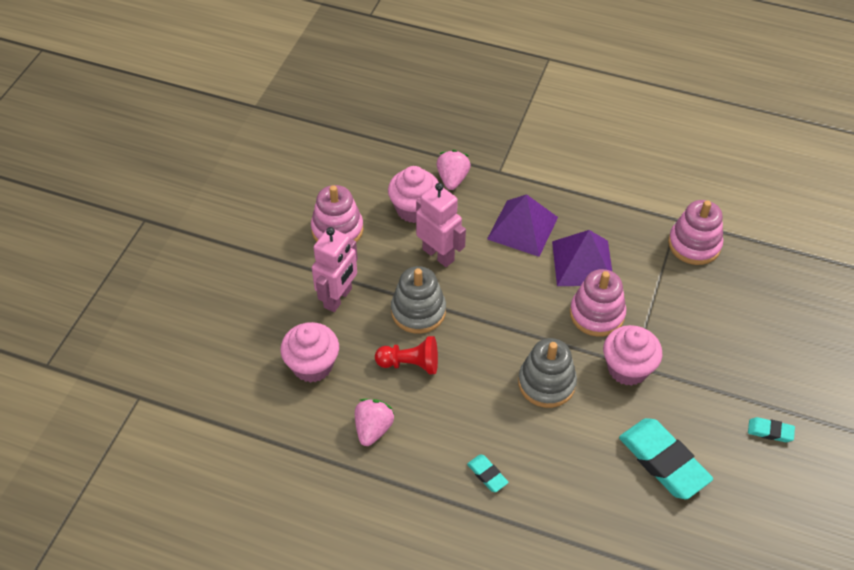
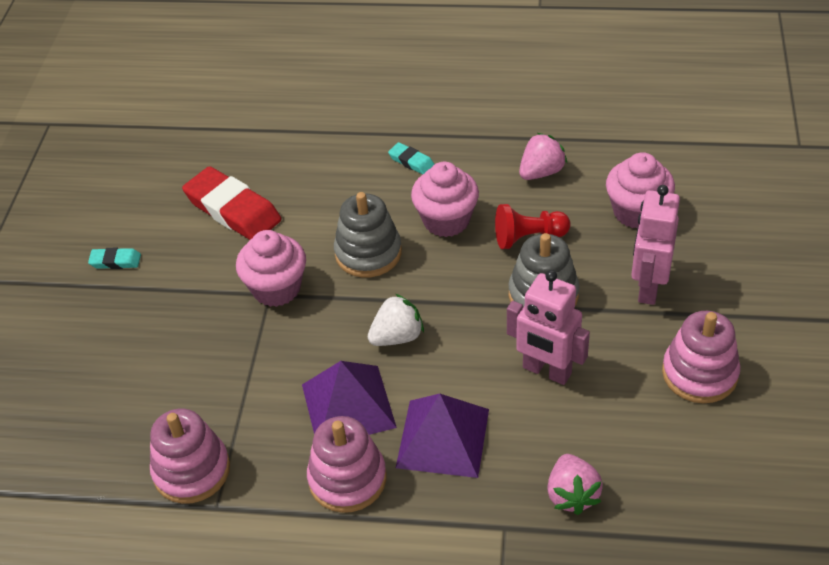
camera: 170 degrees right, 5 degrees down
pink strawberry [355,399,394,446] -> pink strawberry turned 135 degrees counterclockwise [519,133,567,180]
pink cupcake [388,166,439,223] -> pink cupcake moved to [411,162,479,237]
pink stacking toy [570,269,626,337] -> pink stacking toy moved to [307,416,386,513]
turquoise eraser [619,418,713,499] -> red eraser [182,166,281,240]
none -> white strawberry [368,294,424,346]

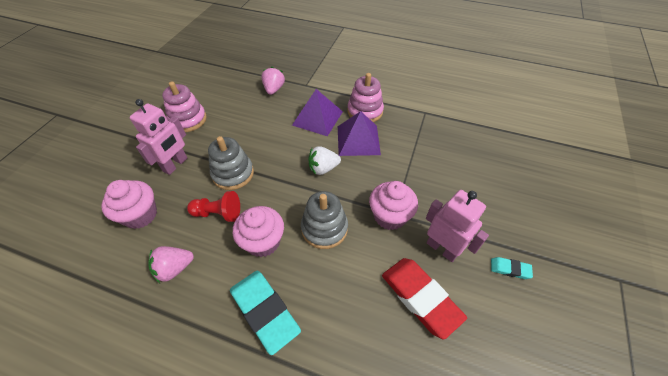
camera: 170 degrees left, 5 degrees up
pink stacking toy [150,409,230,504] -> none
turquoise eraser [388,142,435,175] -> turquoise eraser [230,271,301,355], size x2.15
pink robot [507,270,590,385] -> pink robot moved to [426,190,489,262]

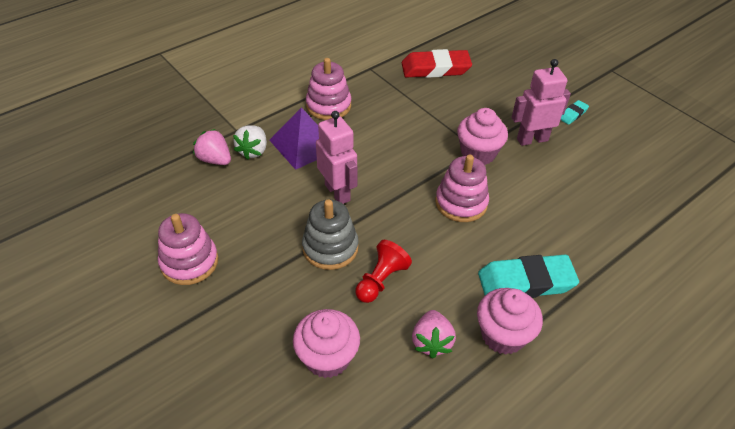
camera: 60 degrees left, 5 degrees down
pink robot [130,99,187,175] -> pink robot moved to [316,111,358,204]
pink cupcake [233,206,284,257] -> pink cupcake moved to [477,288,543,355]
grey stacking toy [301,191,348,249] -> pink stacking toy [435,154,489,222]
white strawberry [308,146,341,175] -> white strawberry moved to [233,125,267,160]
purple pyramid [338,111,381,156] -> none
red eraser [382,258,467,340] -> red eraser moved to [402,49,472,78]

